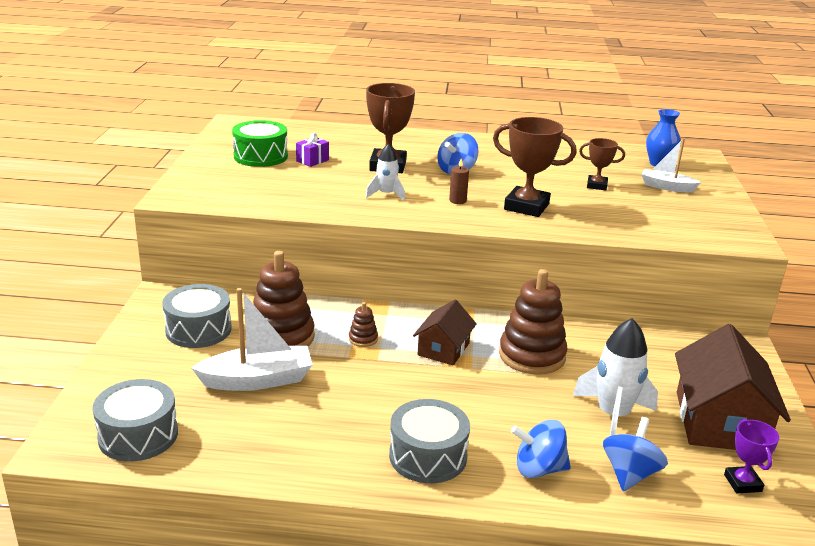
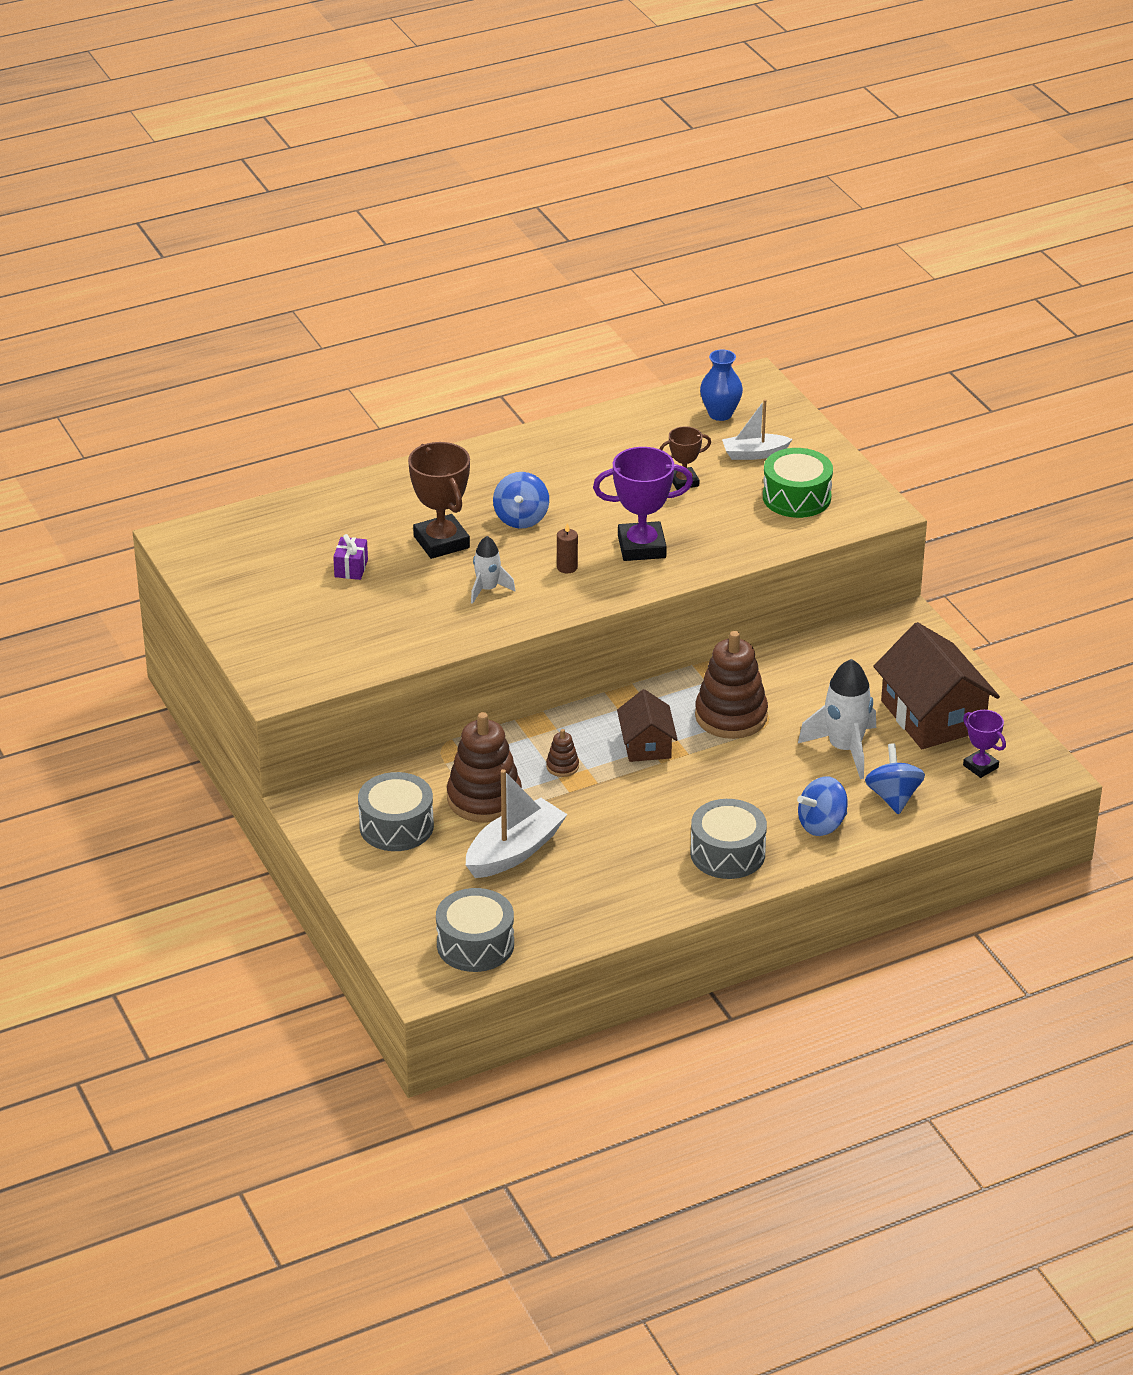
camera: 30 degrees left, 10 degrees up
green drum [232,120,288,167] -> green drum moved to [763,448,833,518]
brown trophy [493,117,576,217] -> purple trophy [593,447,693,561]

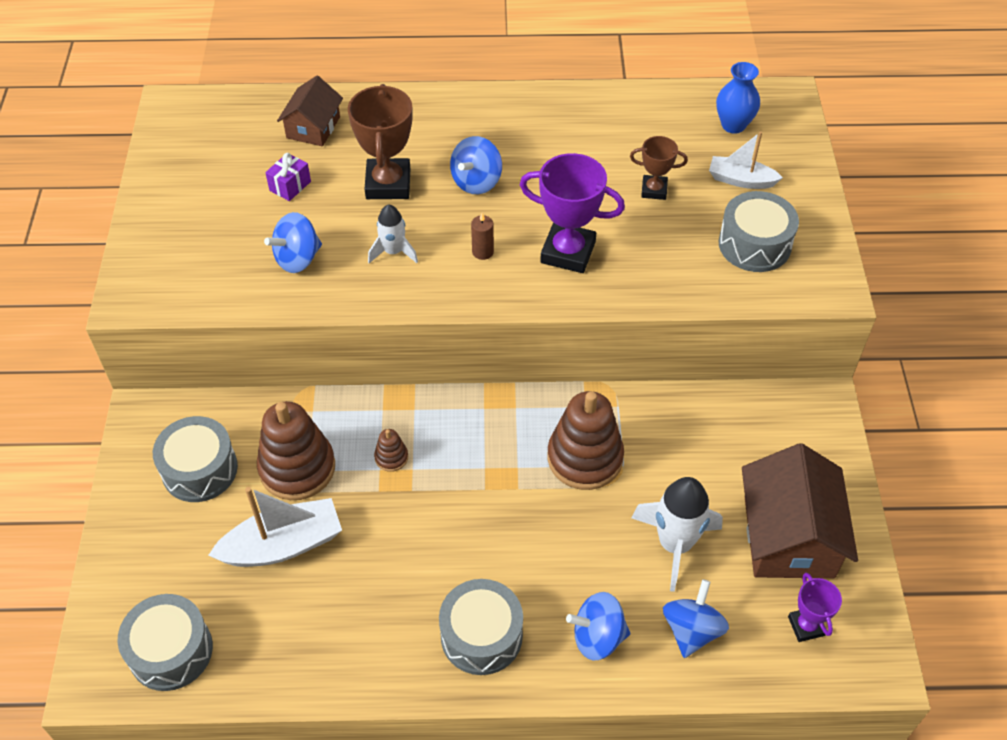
camera: 25 degrees right, 15 degrees up
brown house [617,689,678,762] -> brown house moved to [277,76,343,146]
green drum [763,448,833,518] -> grey drum [719,191,799,272]
none -> blue spinning top [264,212,322,273]

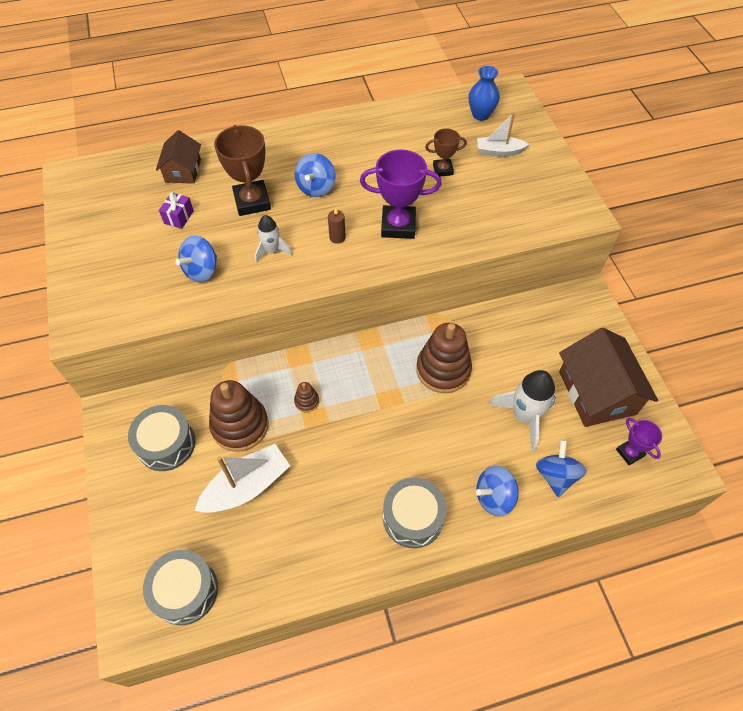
camera: 15 degrees left, 5 degrees up
grey drum [719,191,799,272] -> none

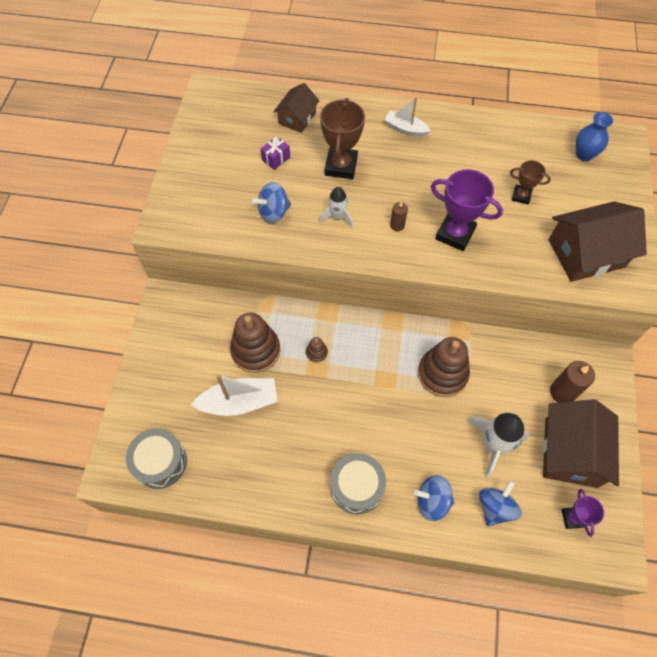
camera: 25 degrees right, 5 degrees up
grey drum [128,405,195,471] -> none
blue spinning top [295,153,335,197] -> none
white boat [477,112,529,157] -> white boat moved to [384,97,431,137]
none -> brown house [549,201,647,282]
none -> brown candle [550,361,595,403]

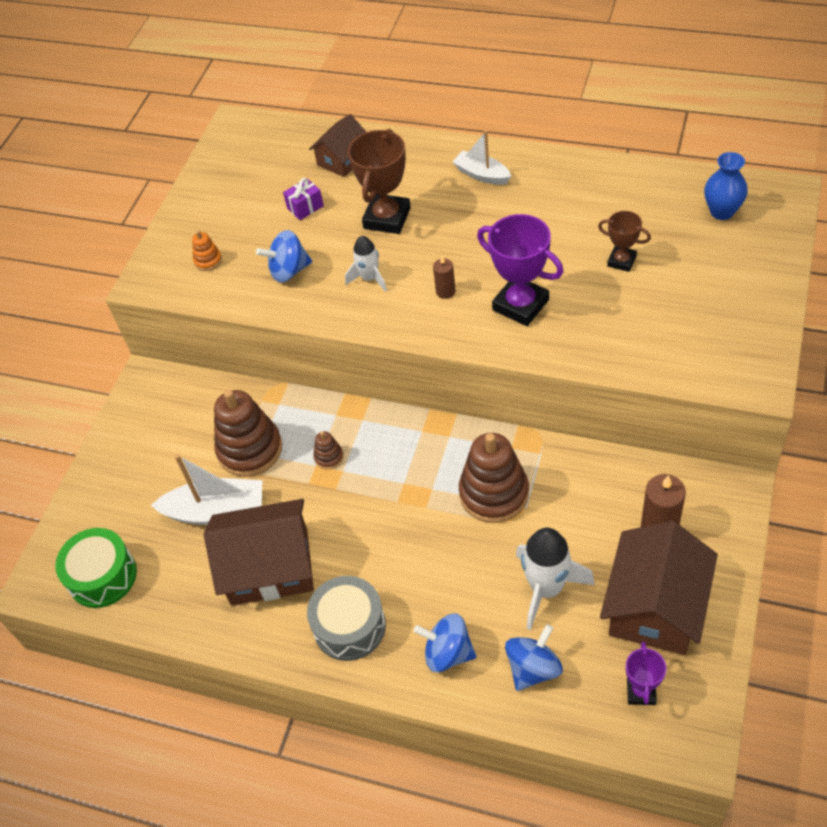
camera: 15 degrees right, 10 degrees down
grey drum [126,429,187,489] -> green drum [55,528,137,608]
brown house [549,201,647,282] -> brown house moved to [204,499,314,606]
none -> orange stacking toy [192,230,222,271]

